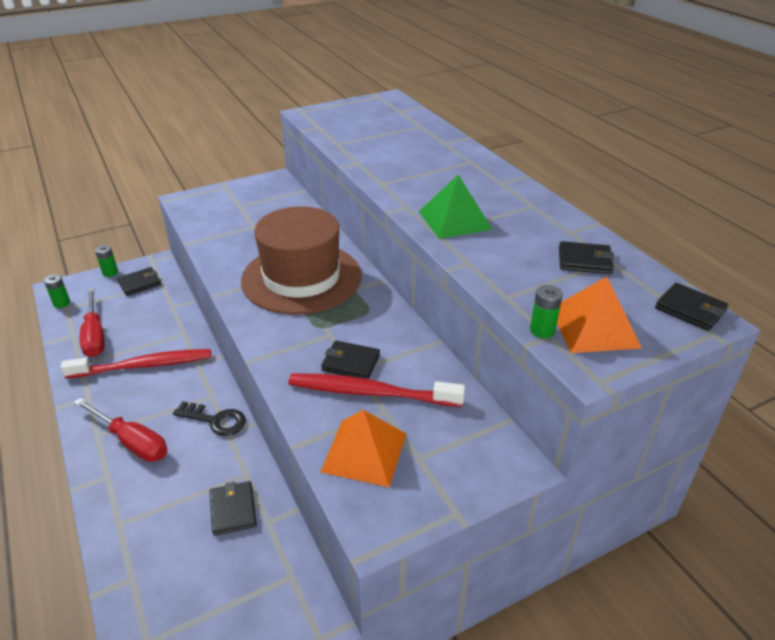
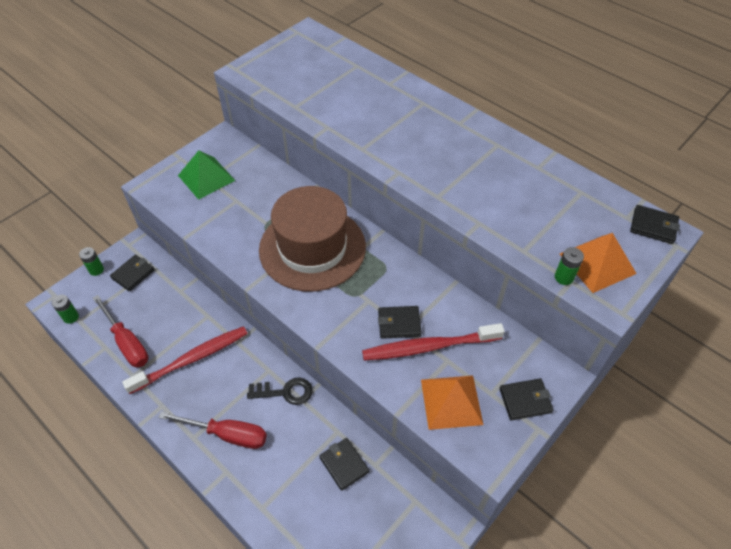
camera: 20 degrees left, 15 degrees up
green pyramid [419,175,493,239] -> green pyramid moved to [178,150,236,200]
black wallet [559,241,615,274] -> black wallet moved to [499,378,554,420]

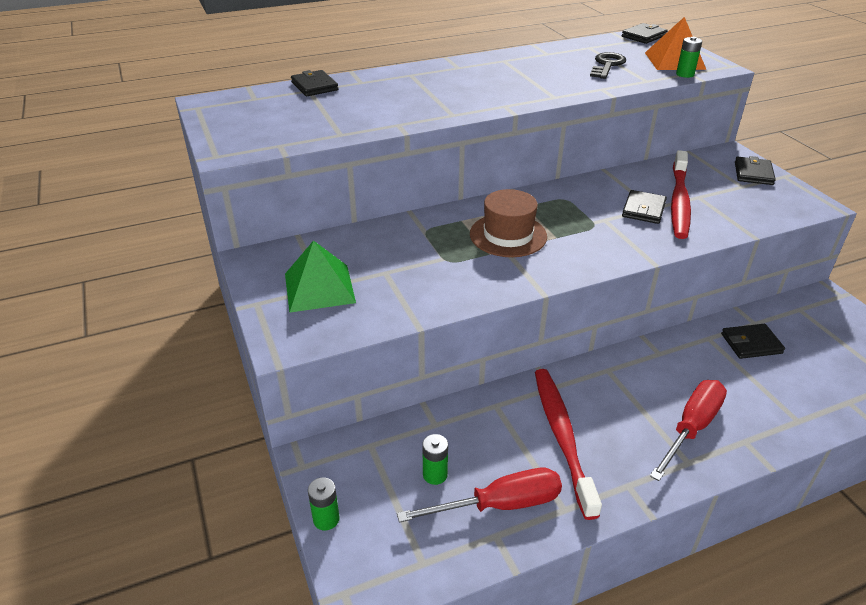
camera: 65 degrees left, 15 degrees down
green battery [52,295,79,324] -> green battery moved to [422,434,448,485]
black wallet [110,254,155,291] -> black wallet moved to [291,70,338,96]
black key [247,377,313,405] -> black key moved to [590,52,626,79]
brown hat [259,186,366,292] -> brown hat [470,189,547,257], size x0.57
orange pyramid [421,375,483,430] -> none

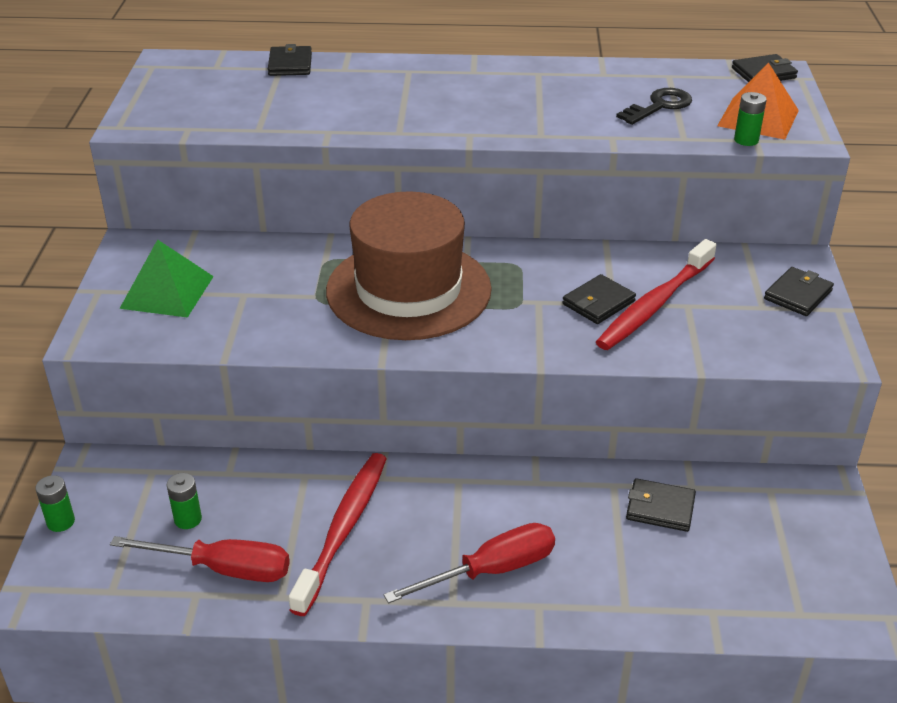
camera: 25 degrees right, 0 degrees up
brown hat [470,189,547,257] -> brown hat [326,191,492,340], size x1.75

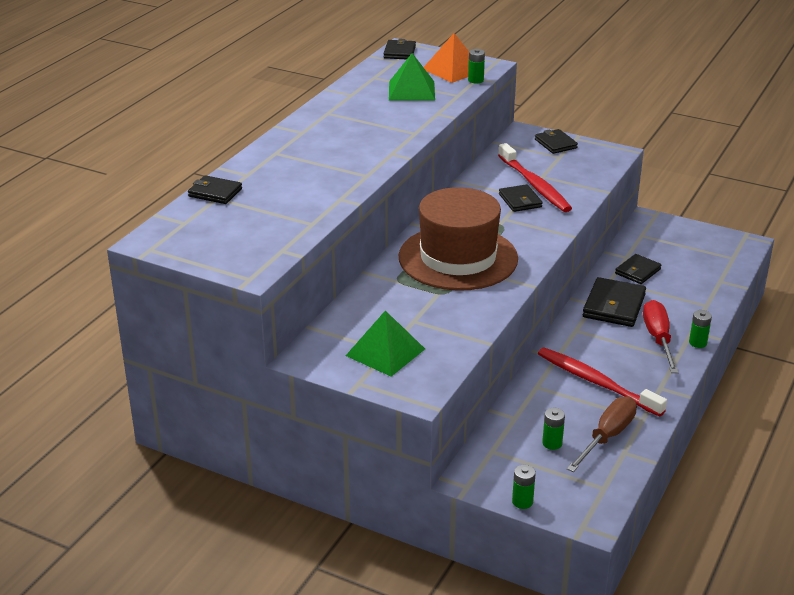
camera: 65 degrees left, 5 degrees down
red screwdriver [110,536,290,582] -> brown screwdriver [566,396,637,472]
black key [616,88,692,125] -> green pyramid [389,53,435,101]
none -> black wallet [583,277,646,327]
none -> green battery [689,310,712,348]

